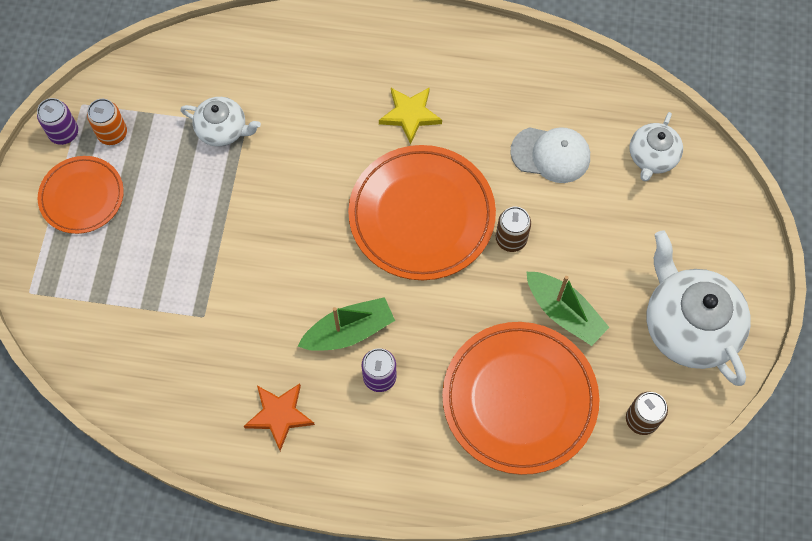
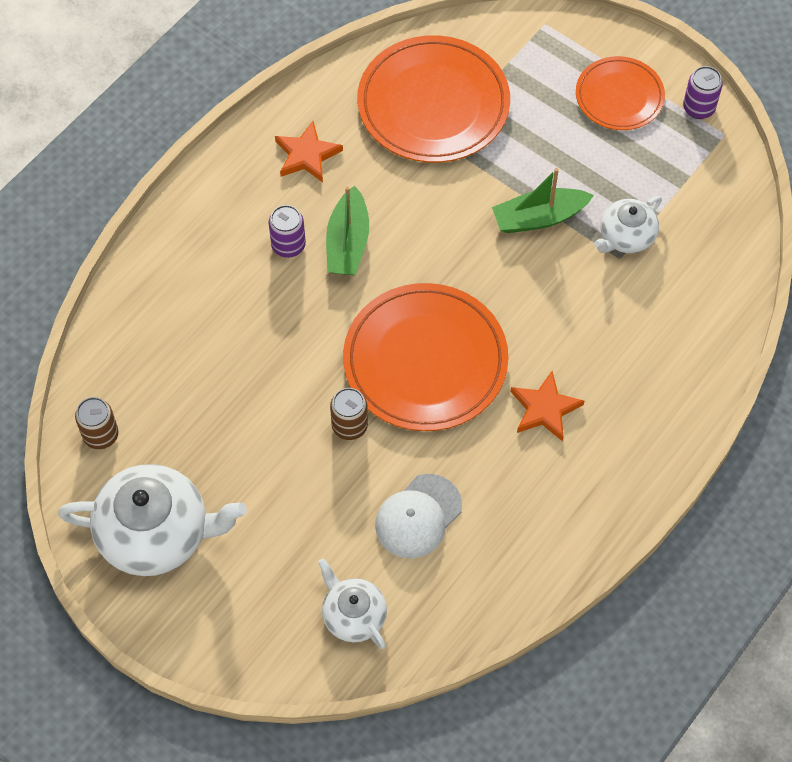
camera: 120 degrees right, 5 degrees down
orange can [87,99,127,145] -> none
yellow star [379,87,442,145] -> orange star [511,371,584,442]
orange plate [442,322,600,475] -> orange plate moved to [357,35,510,163]
green boat [526,272,610,346] -> green boat moved to [492,168,594,233]

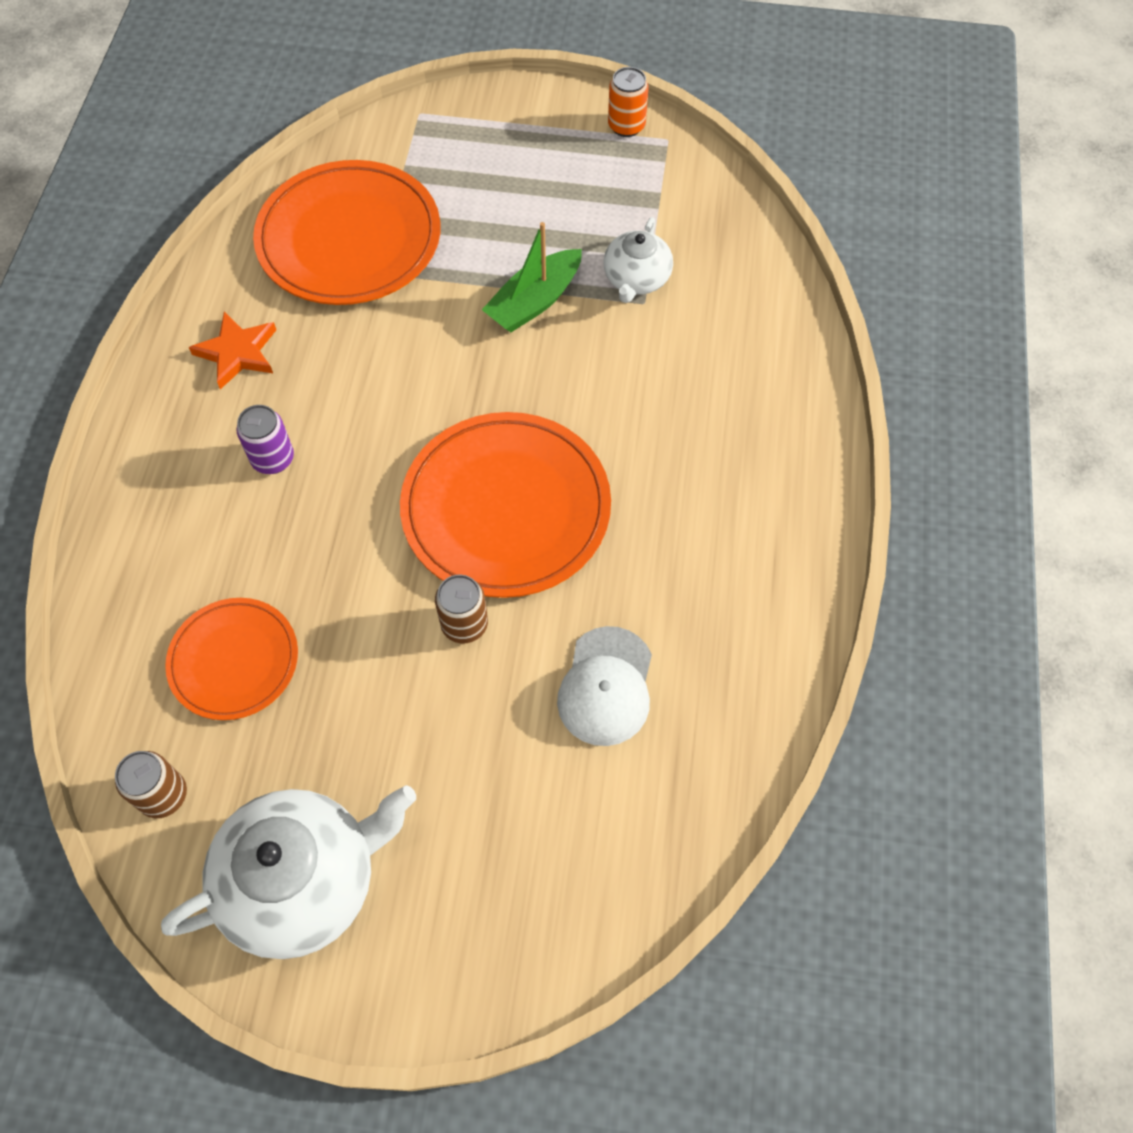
camera: 30 degrees left, 0 degrees up
white teapot [318,558,387,649] -> none
green boat [326,186,369,275] -> none
orange star [511,371,584,442] -> none
orange plate [576,56,665,130] -> orange plate moved to [165,598,298,720]
purple can [683,66,723,119] -> orange can [608,67,649,137]

